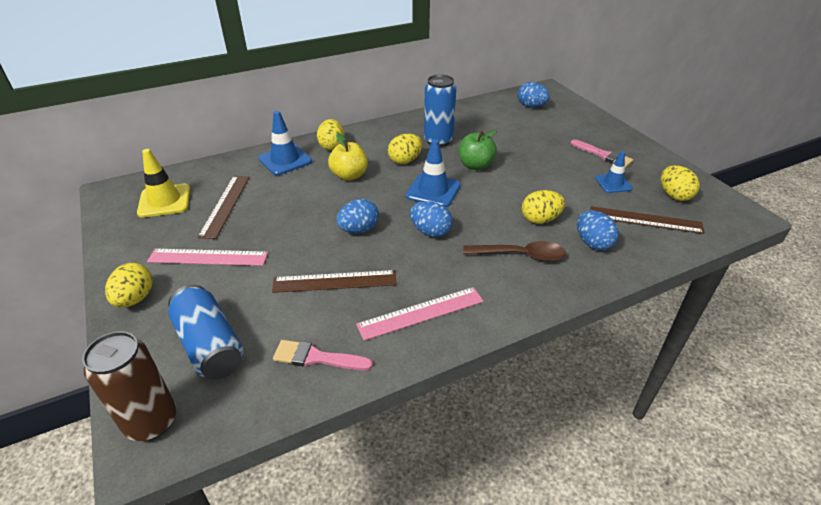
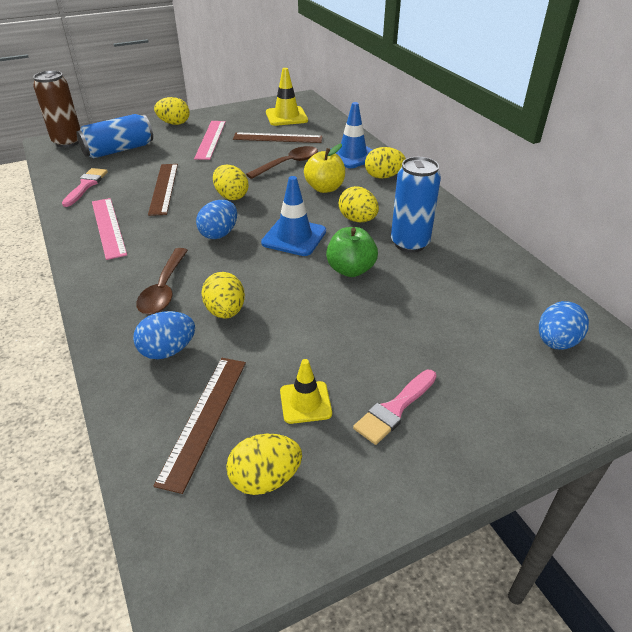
camera: 90 degrees right, 0 degrees up
blue egg [336,199,379,234] -> yellow egg [213,164,248,200]
blue traffic cone [595,151,633,193] -> yellow traffic cone [280,359,332,424]
none -> brown spoon [246,146,318,179]

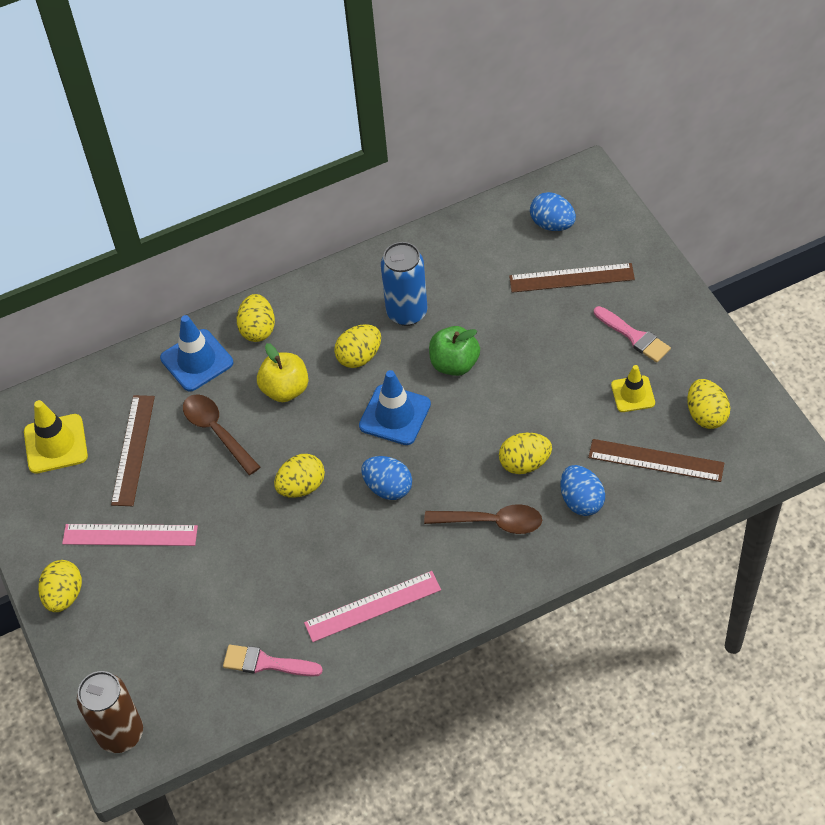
camera: 85 degrees left, 15 degrees up
blue can [76,114,153,159] -> none
brown ruler [148,164,178,216] -> brown ruler moved to [509,263,635,293]

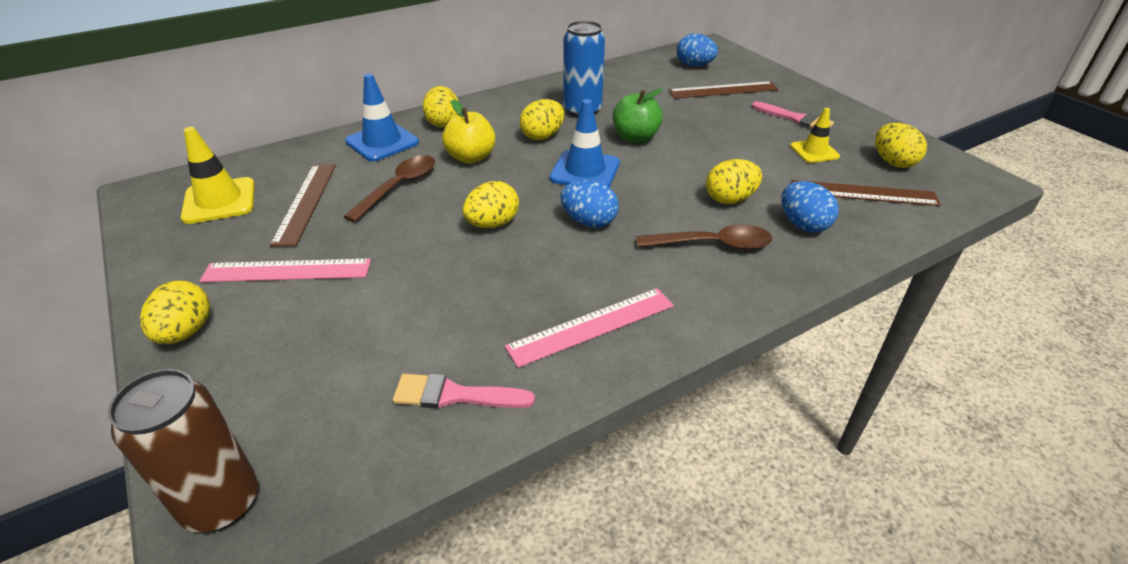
camera: 10 degrees left, 15 degrees down
brown spoon [183,394,260,475] -> brown spoon turned 75 degrees clockwise [343,155,435,222]

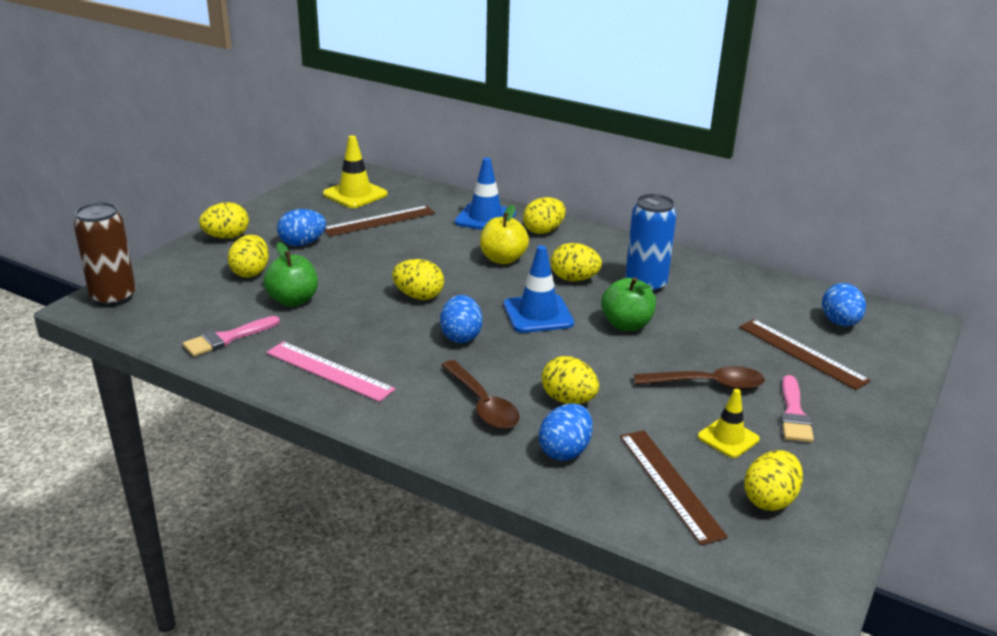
camera: 60 degrees right, 10 degrees down
pink ruler [200,259,371,282] -> blue egg [277,209,326,246]
brown spoon [343,155,435,222] -> brown spoon moved to [634,366,765,390]
pink brush [393,374,535,408] -> pink brush turned 105 degrees counterclockwise [183,316,280,357]
none -> yellow egg [228,235,269,278]
none -> green apple [263,242,318,307]

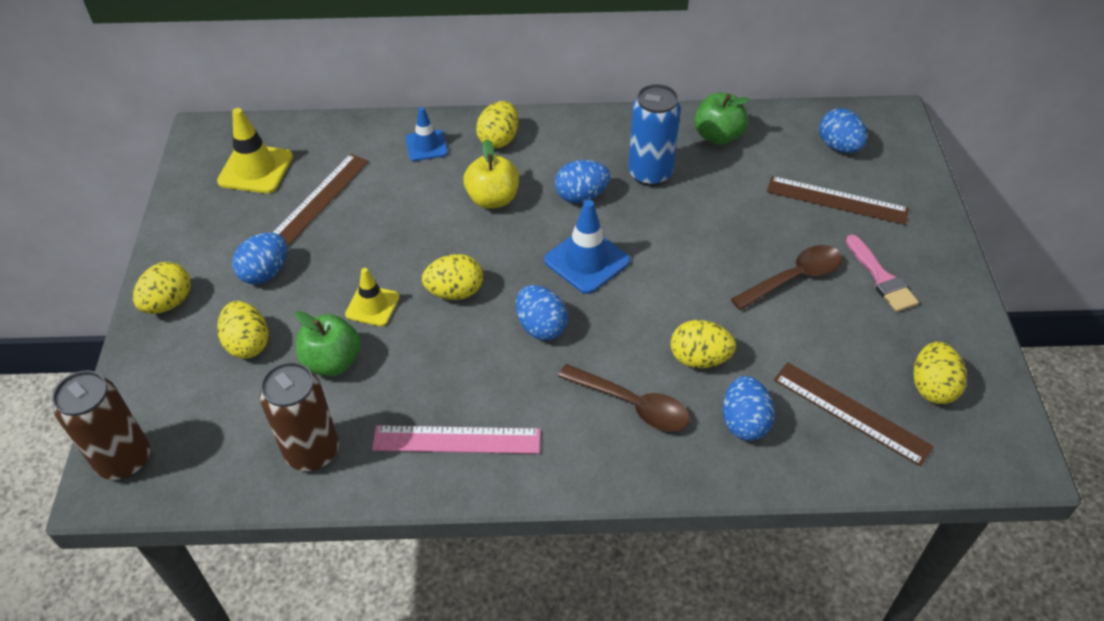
camera: 30 degrees left, 20 degrees up
pink brush [183,316,280,357] -> brown can [260,362,339,471]
blue traffic cone [455,157,516,230] -> blue traffic cone [405,107,448,161], size x0.65
yellow egg [551,243,602,281] -> blue egg [555,160,610,203]
green apple [601,277,656,331] -> green apple moved to [694,93,750,145]
yellow traffic cone [698,389,760,458] -> yellow traffic cone moved to [345,268,400,326]

